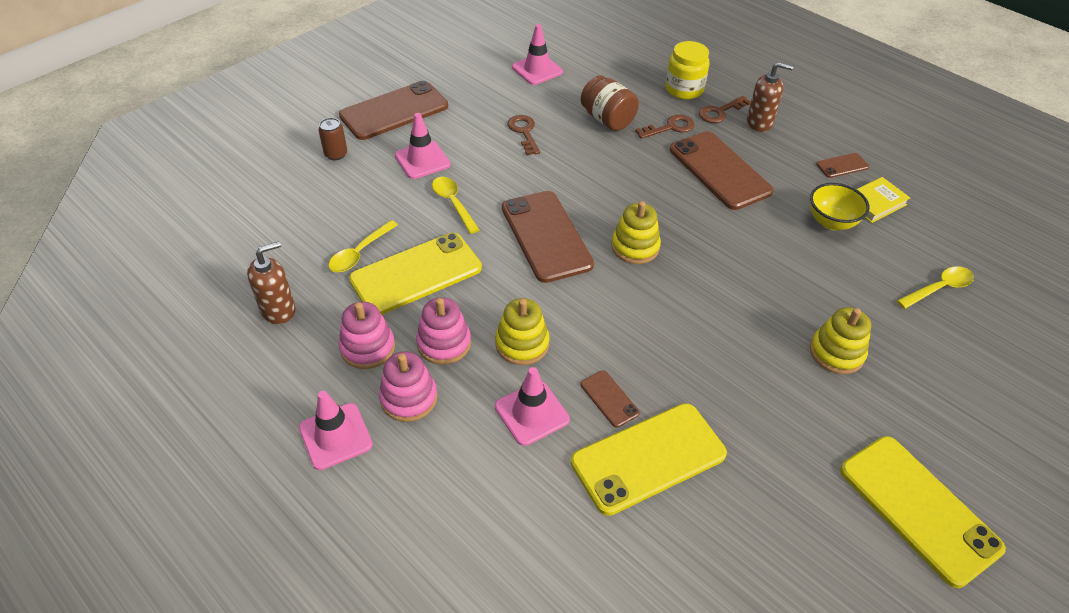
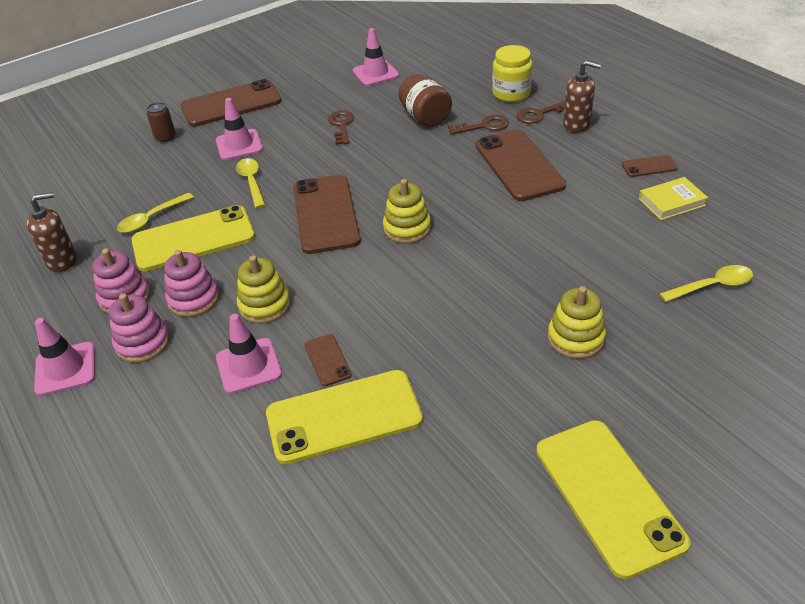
camera: 15 degrees right, 5 degrees down
yellow bowl [810,183,870,230] -> none

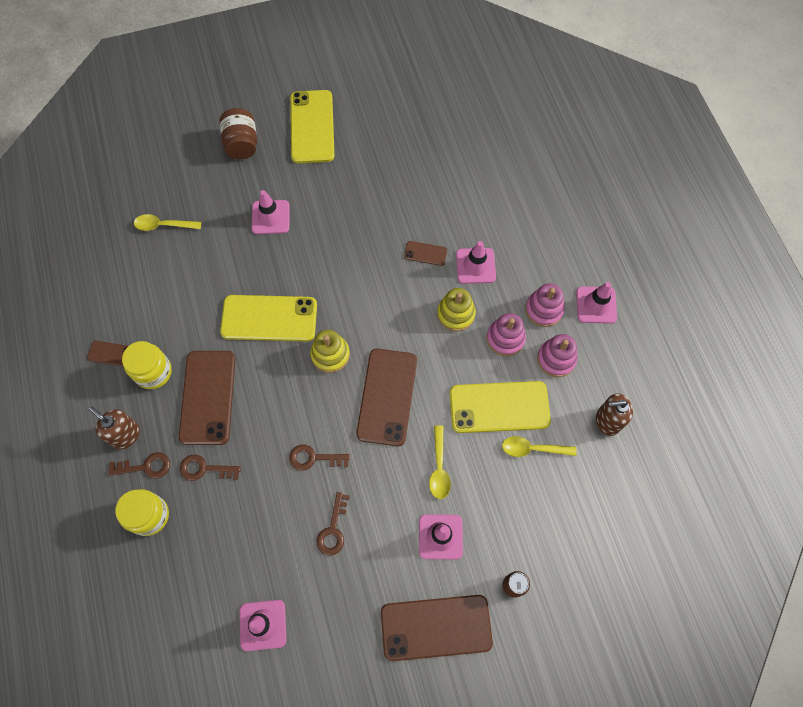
camera: 165 degrees left, 25 degrees up
yellow spoon [117,193,194,233] -> yellow spoon turned 150 degrees counterclockwise [502,436,577,457]
yellow phone [266,370,423,465] -> yellow phone moved to [220,295,317,341]
brown phone [304,334,352,386] -> brown phone turned 75 degrees counterclockwise [404,241,447,266]
brown jar [399,74,452,127] -> brown jar moved to [220,108,257,159]
yellow stacking toy [548,286,606,359] -> pink traffic cone [252,190,290,234]
yellow book [639,177,708,220] -> none
none -> yellow jar [122,341,172,389]
none -> brown key [289,444,350,471]

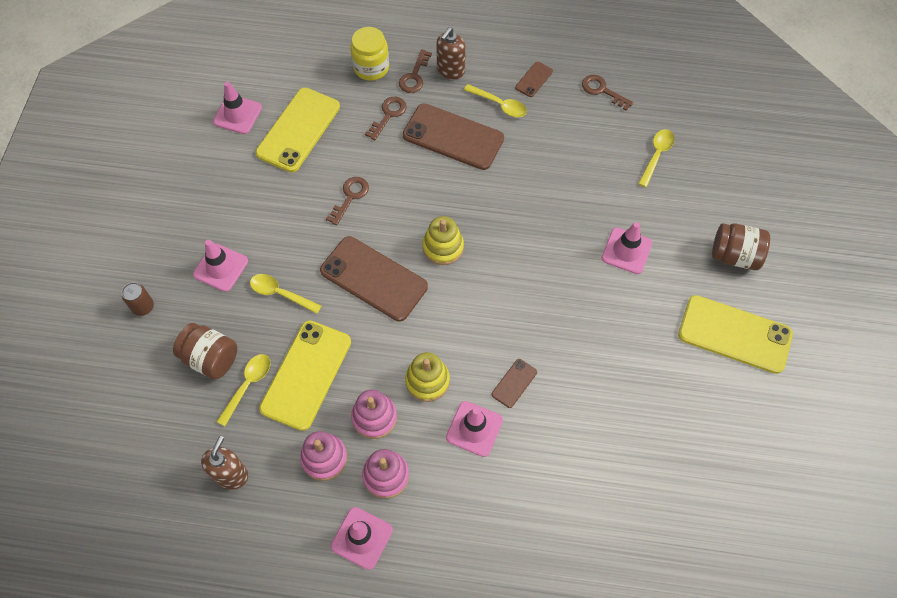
camera: 115 degrees right, 5 degrees down
brown soap dispenser [89,406,140,449] -> brown soap dispenser turned 150 degrees clockwise [436,27,466,79]
yellow jar [122,341,172,389] -> yellow spoon [464,84,527,117]
yellow phone [220,295,317,341] -> yellow phone moved to [256,88,340,172]
brown key [316,492,350,555] -> brown key moved to [582,75,633,111]
brown phone [381,595,493,661] -> none
none -> brown jar [173,323,237,380]

